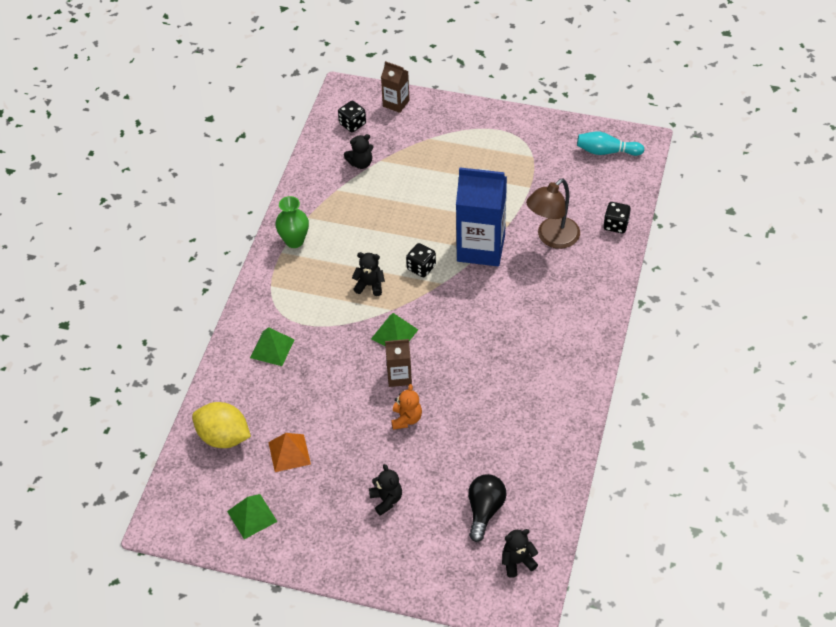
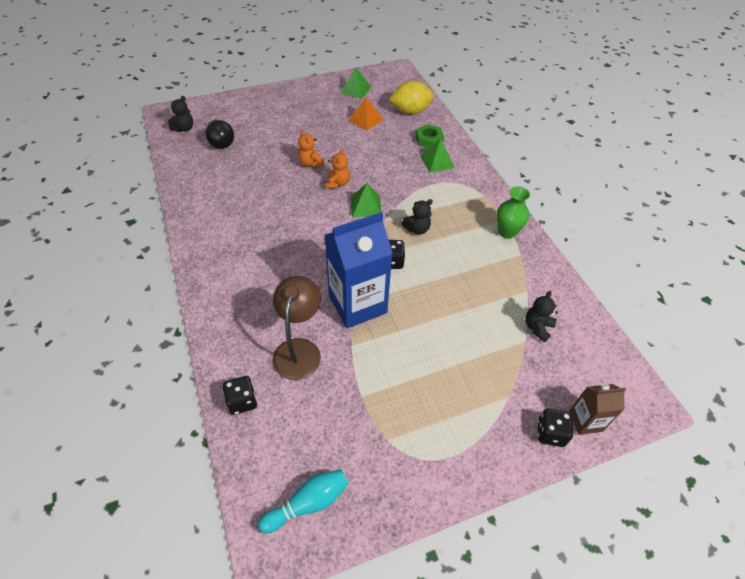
camera: 140 degrees right, 0 degrees up
black dice [338,101,366,132] -> black dice moved to [538,409,573,447]
black teddy bear [369,464,402,516] -> none
brown carton [385,339,412,387] -> orange teddy bear [325,148,350,189]
none -> green nut [415,124,444,148]

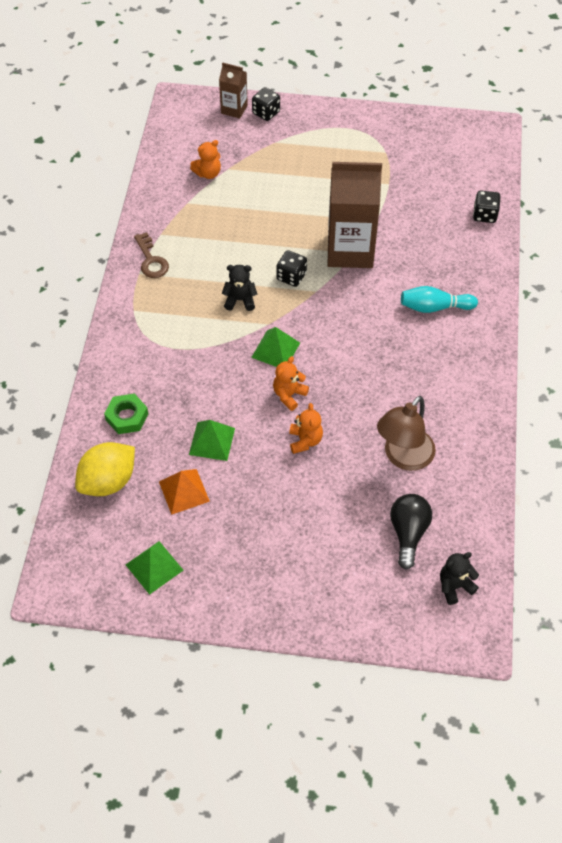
camera: 150 degrees left, 5 degrees up
turquoise bowling pin [258,469,349,533] -> turquoise bowling pin moved to [401,286,478,313]
brown lamp [272,276,321,380] -> brown lamp moved to [377,396,436,471]
blue carton [325,212,393,329] -> brown carton [327,162,382,268]
yellow lemon [389,81,434,114] -> yellow lemon turned 60 degrees counterclockwise [75,442,135,496]
green pyramid [420,139,455,173] -> green pyramid moved to [189,420,235,461]
green vase [496,186,530,239] -> brown key [134,232,169,278]
black teddy bear [525,291,558,342] -> orange teddy bear [190,140,221,179]

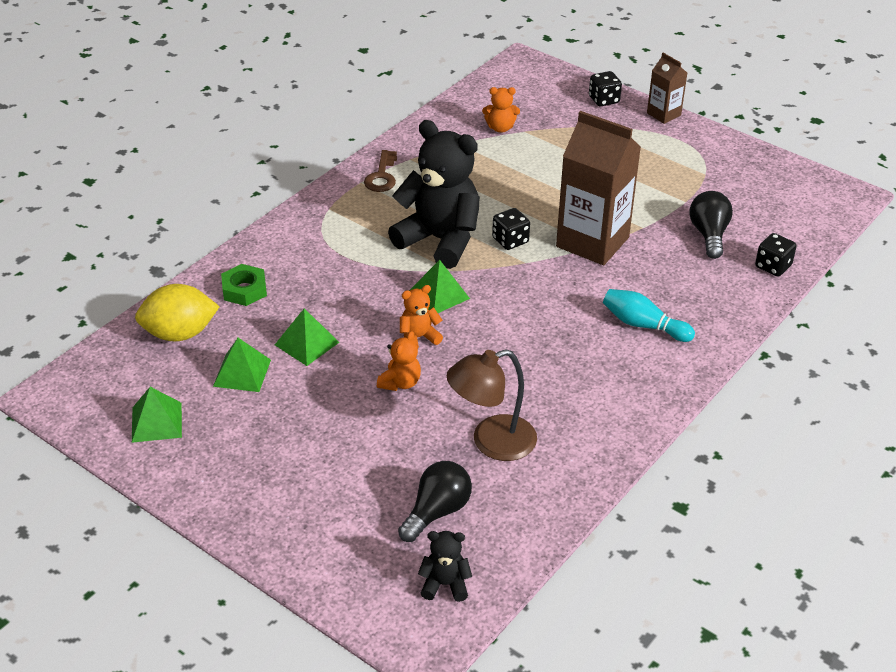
camera: 30 degrees right, 15 degrees down
orange pyramid [159,469,210,515] -> green pyramid [213,338,271,392]
brown carton [219,62,248,118] -> brown carton moved to [647,53,687,124]
black teddy bear [222,265,257,311] -> black teddy bear [388,120,480,269], size x2.27
none -> black light bulb [690,191,733,259]

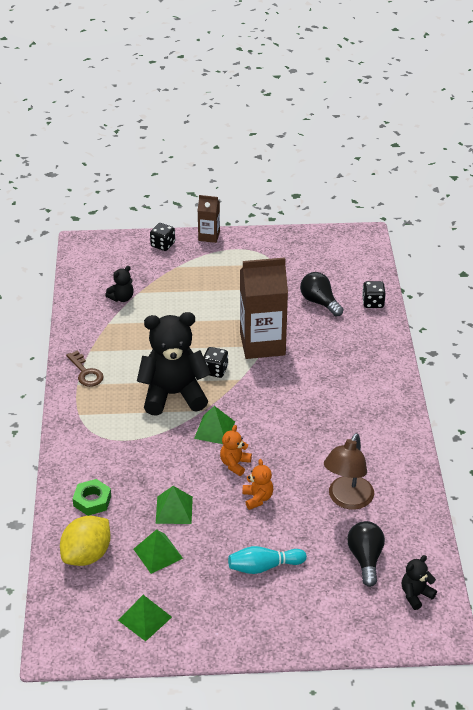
camera: 40 degrees left, 0 degrees up
orange teddy bear [482,87,520,133] -> black teddy bear [105,266,134,302]
turquoise bowling pin [603,289,695,342] -> turquoise bowling pin moved to [228,546,307,574]

